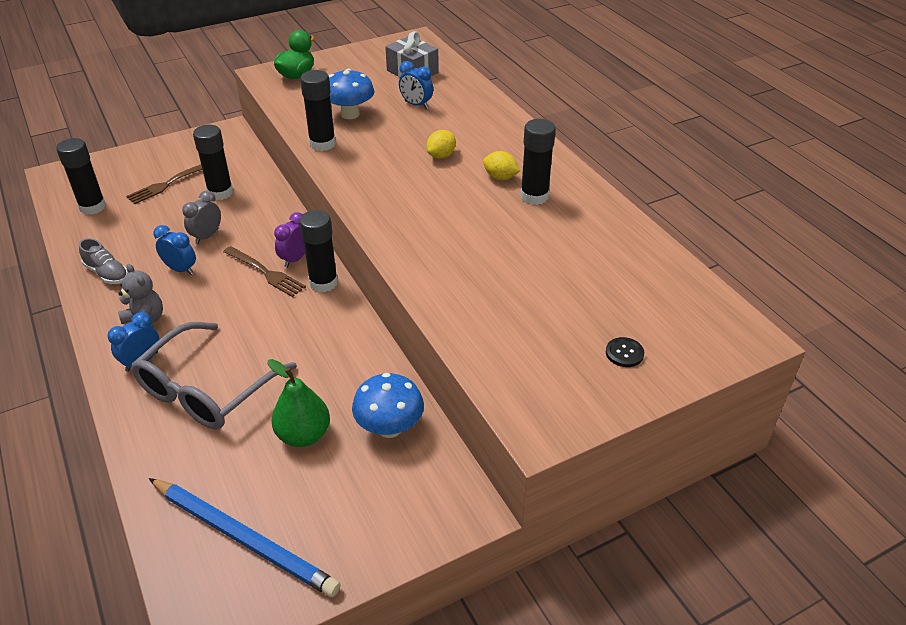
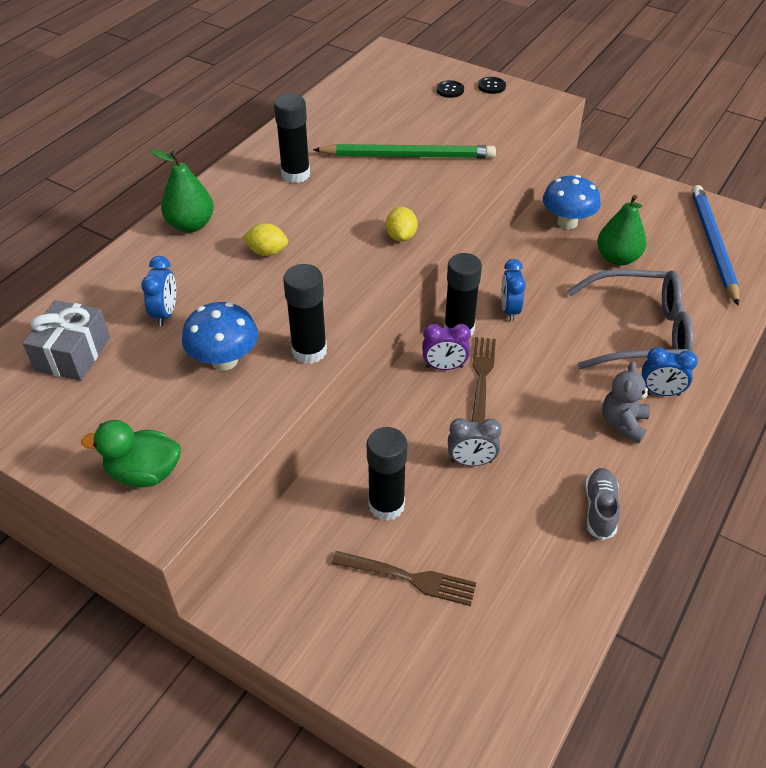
camera: 120 degrees left, 5 degrees up
black glue stick [56,138,106,215] -> none
blue clock [154,225,196,275] -> blue clock moved to [501,259,526,321]
yellow lemon [483,151,520,180] -> yellow lemon moved to [386,207,418,242]
none -> green pear [151,149,214,233]
none -> green pencil [313,144,496,159]
none -> black button [478,77,506,94]

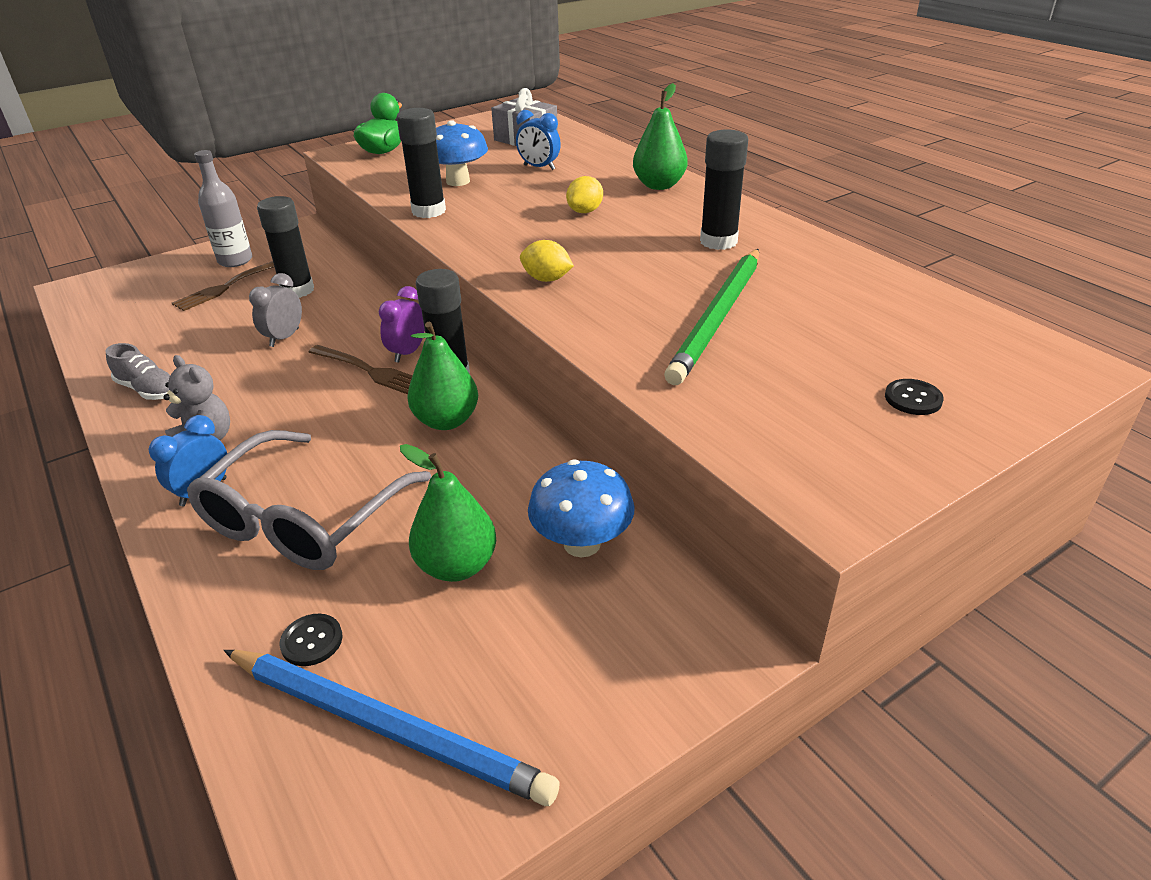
camera: 115 degrees right, 10 degrees down
black button [478,77,506,94] -> black button moved to [280,614,342,666]
blue clock [501,259,526,321] -> green pear [407,322,478,430]
none -> grey bottle [195,150,252,267]

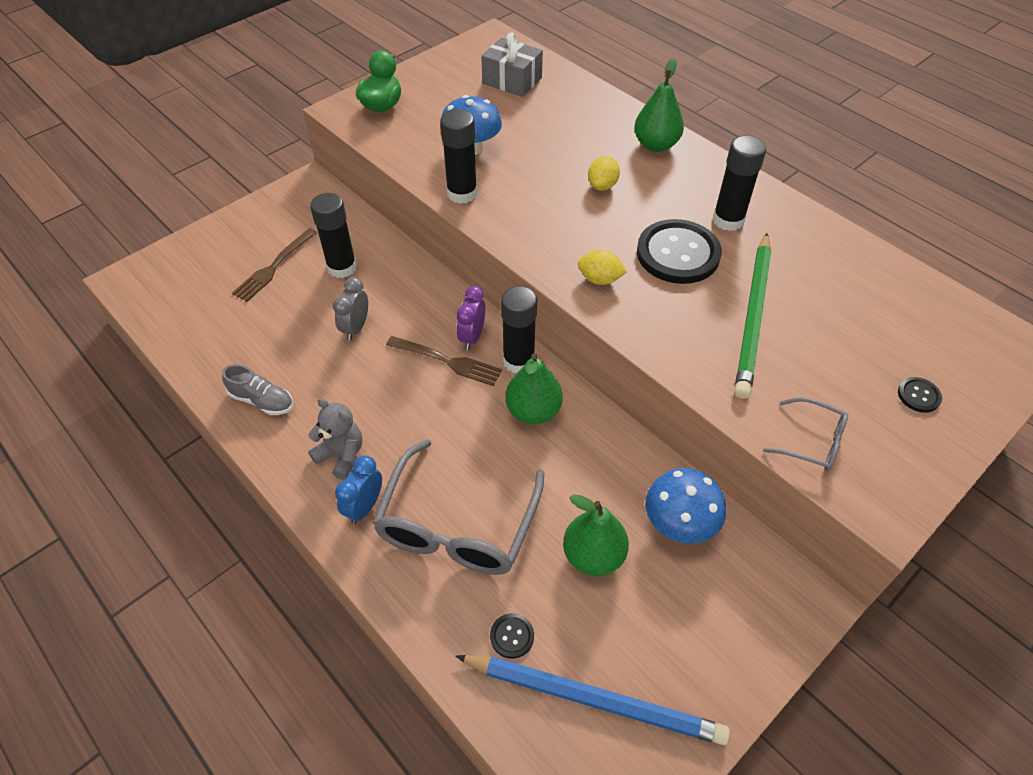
camera: 10 degrees left, 15 degrees up
grey bottle [195,150,252,267] -> none
blue clock [516,110,561,170] -> none
none -> black button [637,219,722,284]
none -> grey glasses [763,397,848,471]

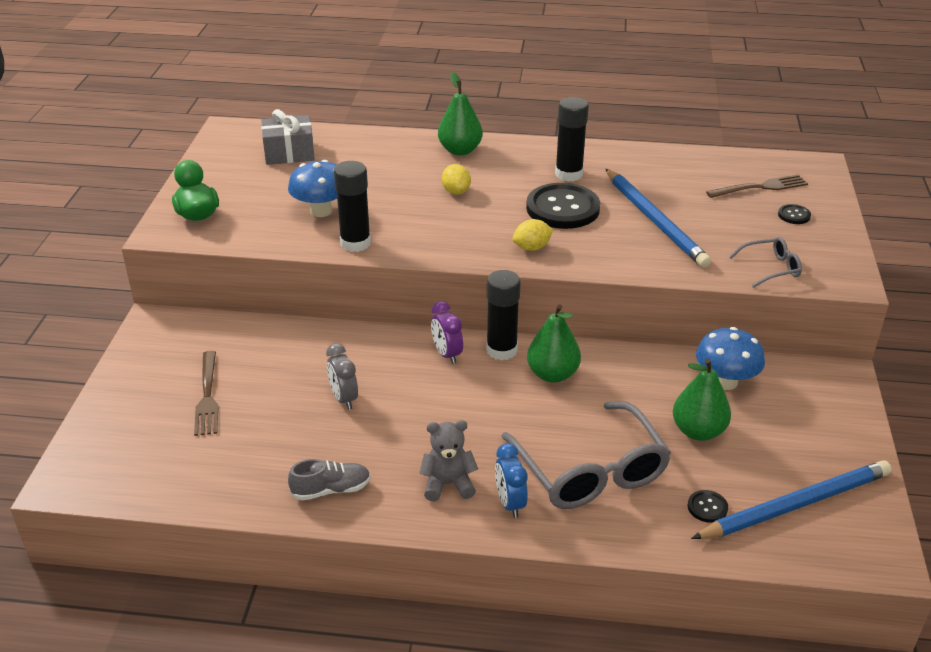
camera: 40 degrees left, 15 degrees down
black glue stick [310,193,357,278] -> none
brown fork [386,336,502,386] -> brown fork moved to [706,174,808,198]
green pencil [734,233,771,399] -> blue pencil [606,169,711,268]

